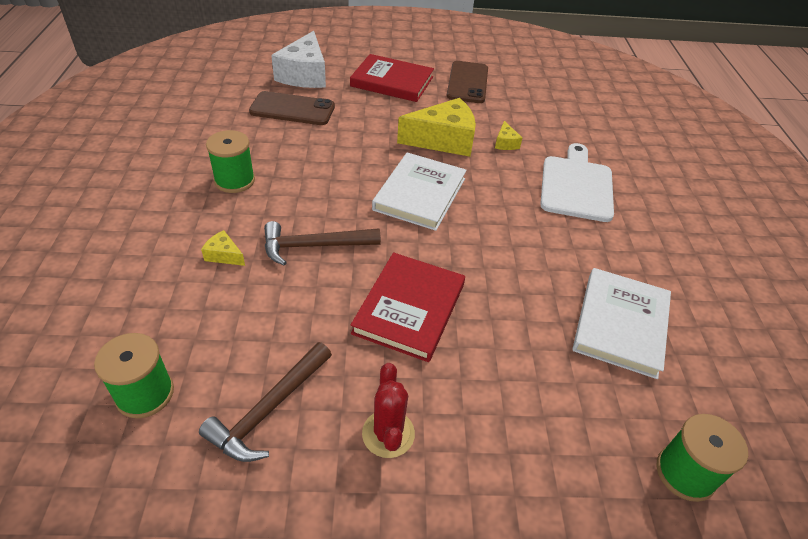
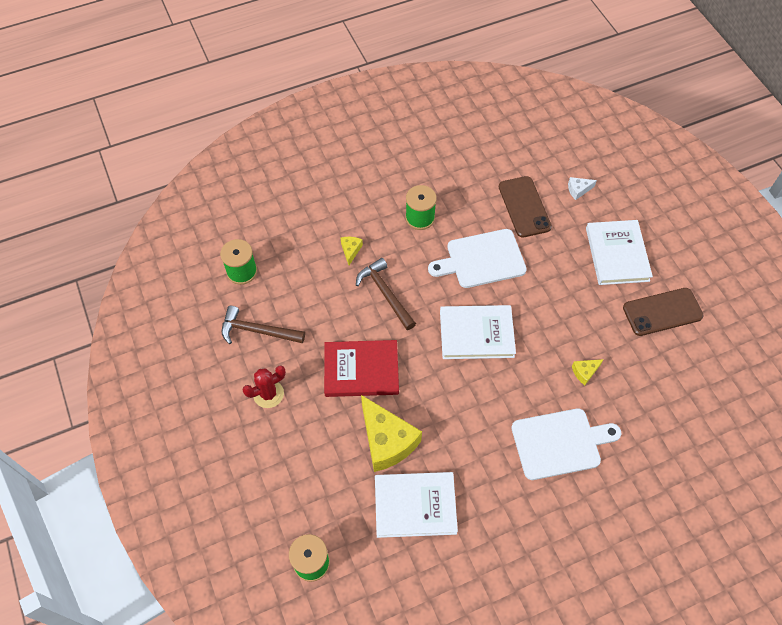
camera: 70 degrees right, 15 degrees up
white cheese [271,31,326,88] -> white cheese [568,177,597,200], size x0.44
red book [350,54,434,102] -> white book [586,220,653,285]
yellow cheese [397,98,476,157] -> yellow cheese moved to [361,395,422,472]
none -> white cutting board [428,229,527,288]

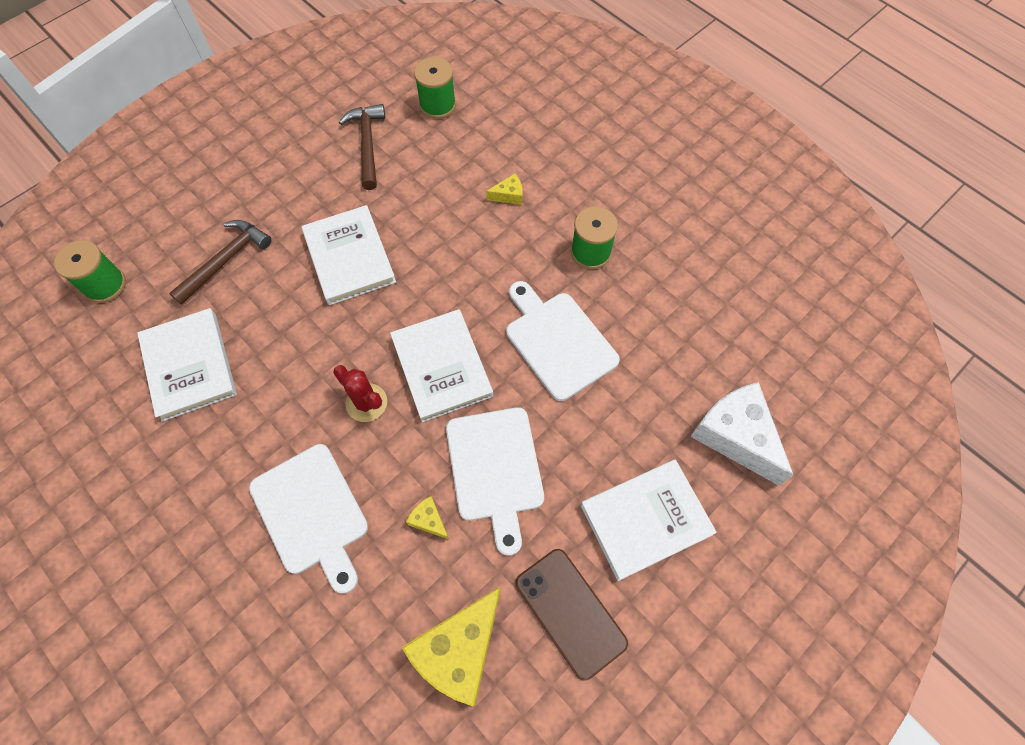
camera: 70 degrees right, 5 degrees up
red cactus [242,365,286,408] -> red cactus moved to [333,365,387,422]
red book [324,340,399,397] -> white book [301,205,396,305]
brown hammer [356,258,416,330] -> brown hammer moved to [169,220,272,305]
yellow cheese [361,395,422,472] -> yellow cheese moved to [401,587,501,706]
brown phone [499,176,552,238] -> none
white cheese [568,177,597,200] -> white cheese [690,382,794,486], size x2.28
none -> white cutting board [446,407,544,556]

